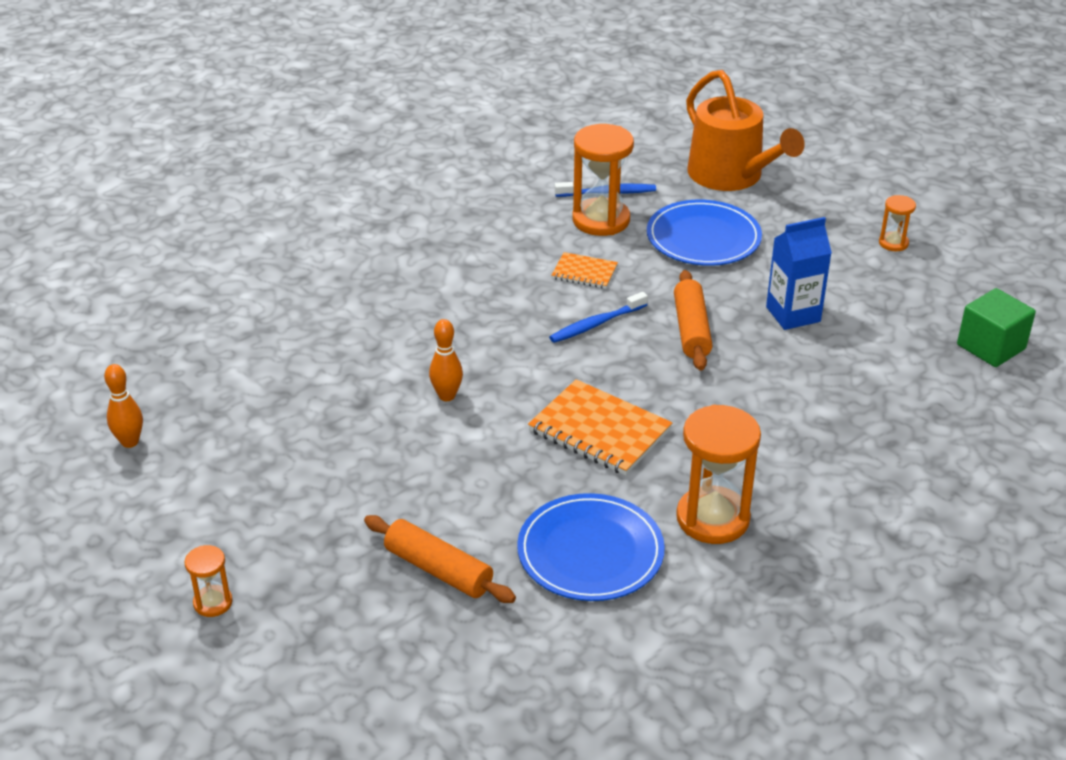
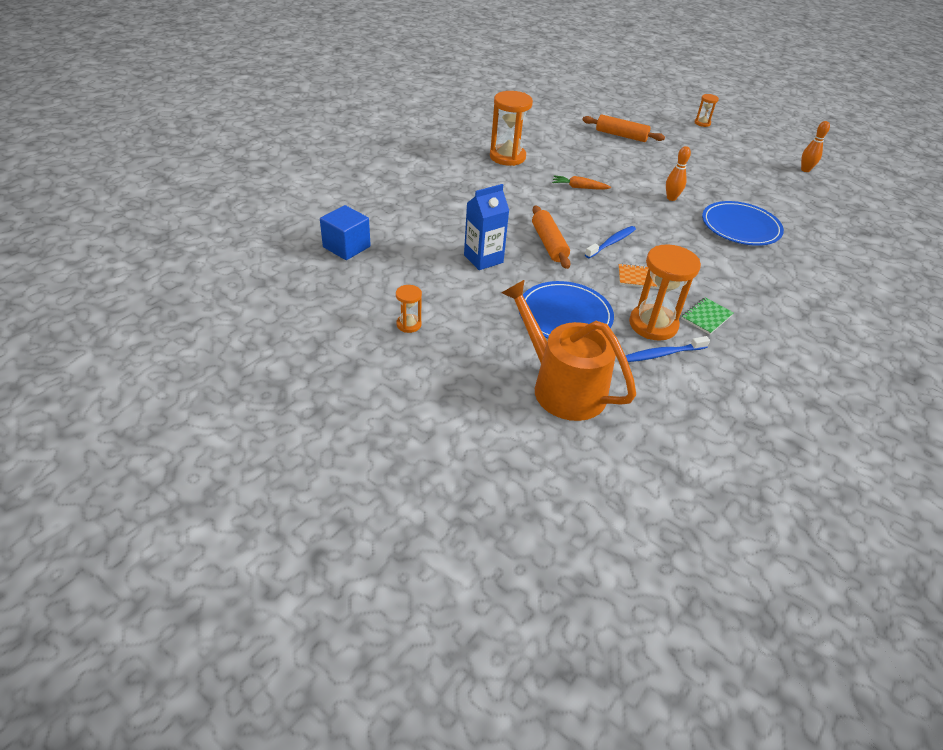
camera: 165 degrees right, 5 degrees up
blue plate [517,493,665,601] -> blue plate moved to [702,201,784,246]
orange notebook [528,379,672,476] -> orange carrot [552,176,611,190]
green cube [957,288,1036,367] -> blue cube [320,205,371,260]
none -> green notebook [681,297,734,335]

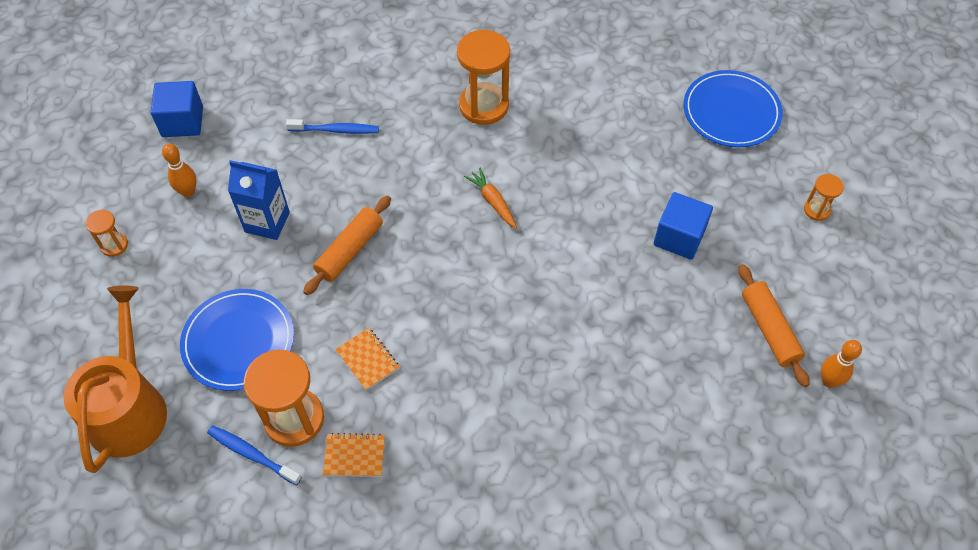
camera: 50 degrees right, 15 degrees up
orange rolling pin [582,115,665,142] -> orange rolling pin moved to [738,264,810,387]
blue toothbrush [585,226,636,258] -> blue toothbrush moved to [286,119,379,134]
orange bowling pin [666,146,691,201] -> orange bowling pin moved to [162,144,197,197]
green notebook [681,297,734,335] -> orange notebook [323,433,385,477]
blue plate [702,201,784,246] -> blue plate moved to [684,70,783,147]
none -> blue cube [653,192,713,260]

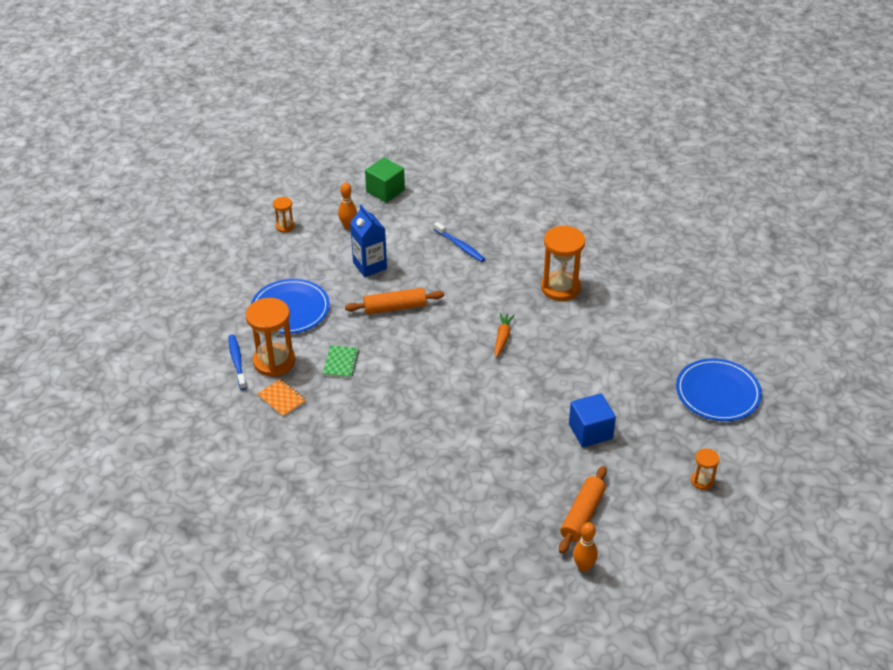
camera: 45 degrees right, 15 degrees down
orange watering can [63,286,167,473] -> none
blue cube [151,81,203,137] -> green cube [365,157,405,203]
orange notebook [335,328,399,390] -> green notebook [323,345,359,378]

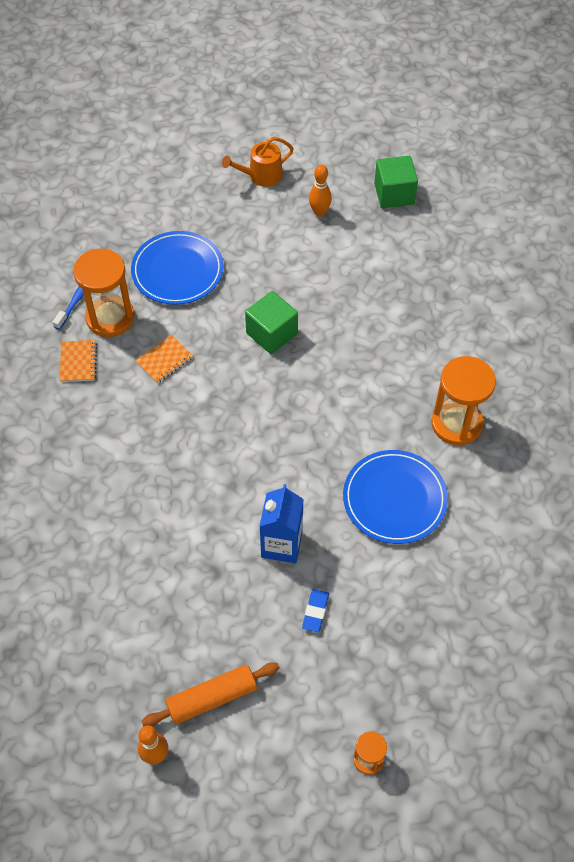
camera: 40 degrees right, 15 degrees up
orange hourglass [273,197,295,233] -> orange watering can [222,137,294,187]
green notebook [323,345,359,378] -> orange notebook [135,335,193,383]
orange rolling pin [345,288,444,314] -> green cube [245,291,298,354]
blue carton [350,205,387,277] -> blue carton moved to [259,484,304,563]
blue toothbrush [434,222,485,262] -> none
orange carrot [494,313,515,358] -> none
blue cube [569,393,616,447] -> blue eraser [302,589,329,632]
blue plate [676,358,762,421] -> blue plate moved to [343,450,448,544]

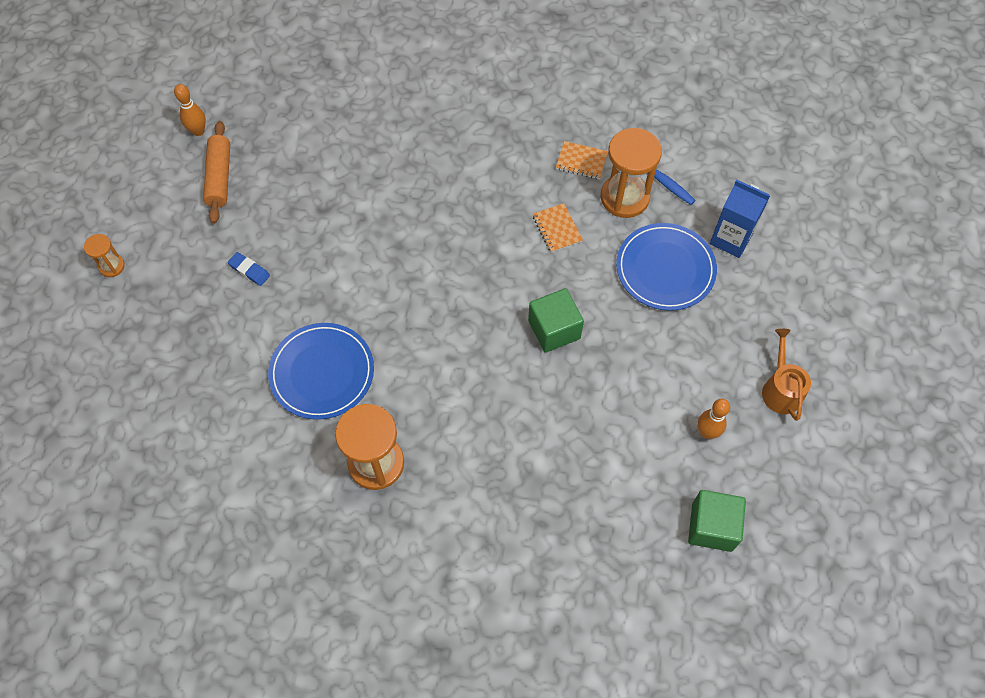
camera: 110 degrees right, 5 degrees up
blue carton [259,484,304,563] -> blue carton moved to [710,180,770,258]

